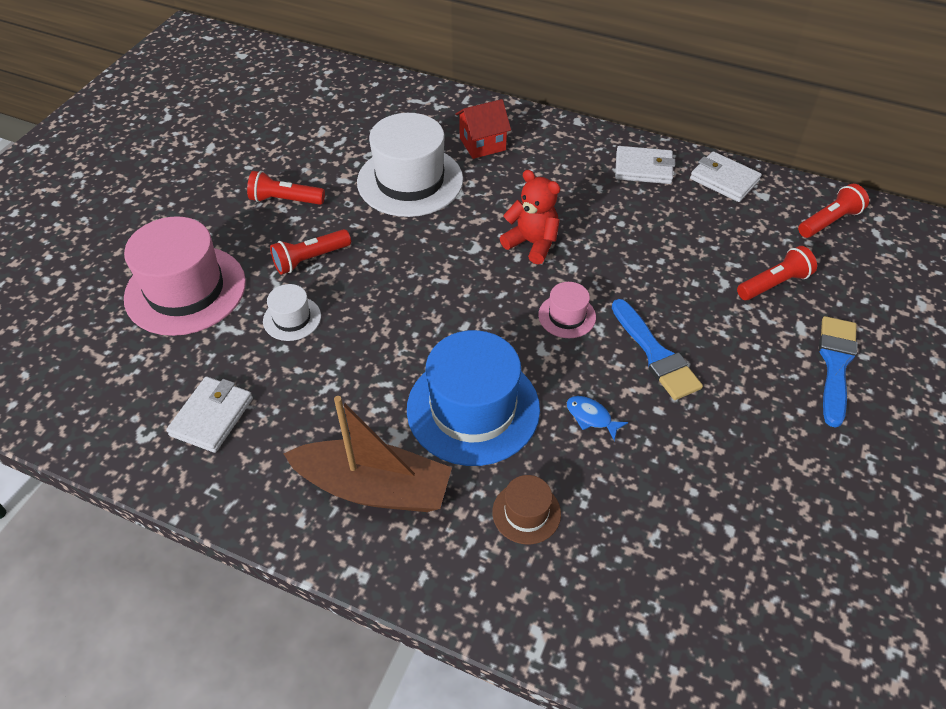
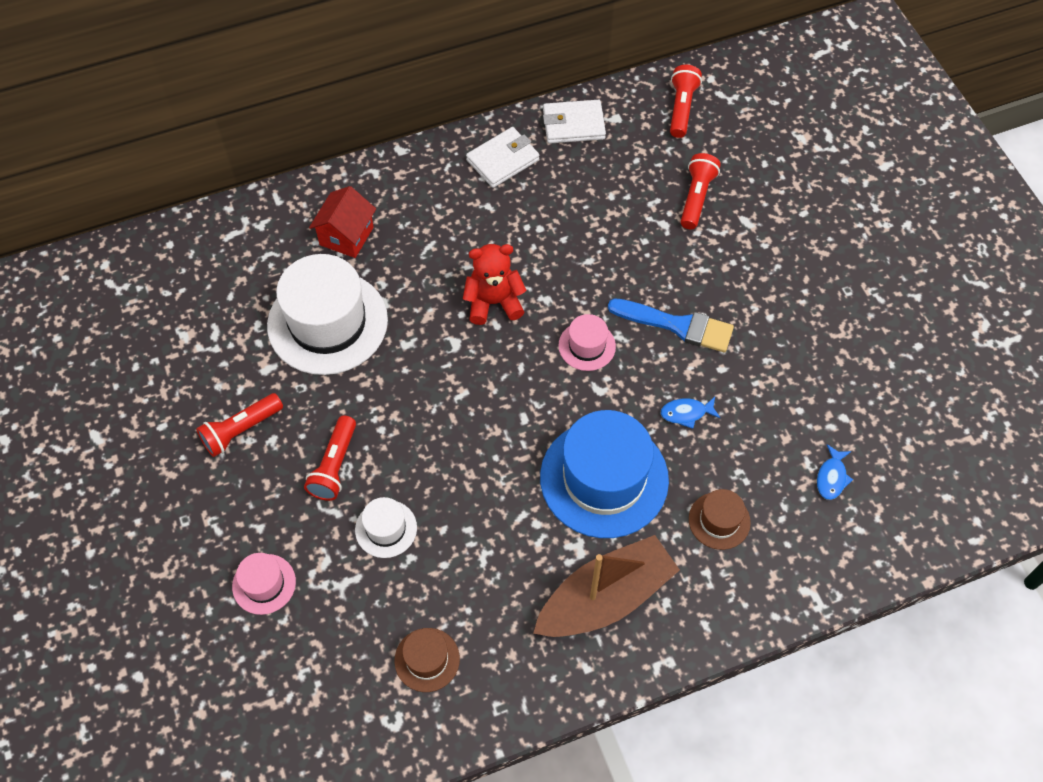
camera: 45 degrees left, 10 degrees up
pink hat [124,216,246,336] -> pink hat [232,553,296,615], size x0.47
white wallet [166,377,253,453] -> brown hat [394,628,460,692]
blue brush [819,316,858,428] -> none
none -> blue fish [817,444,853,500]

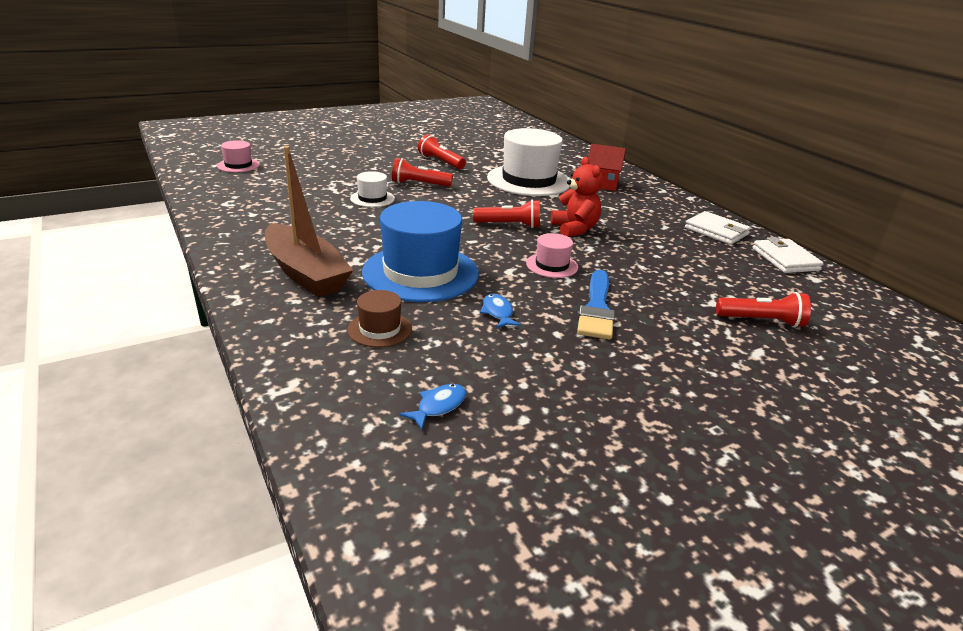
camera: 80 degrees right, 30 degrees down
pink hat [232,553,296,615] -> pink hat moved to [217,140,260,172]
brown hat [394,628,460,692] -> none
red flashlight [670,65,702,138] -> red flashlight moved to [473,200,540,228]
blue fish [817,444,853,500] -> blue fish turned 120 degrees clockwise [399,384,466,430]

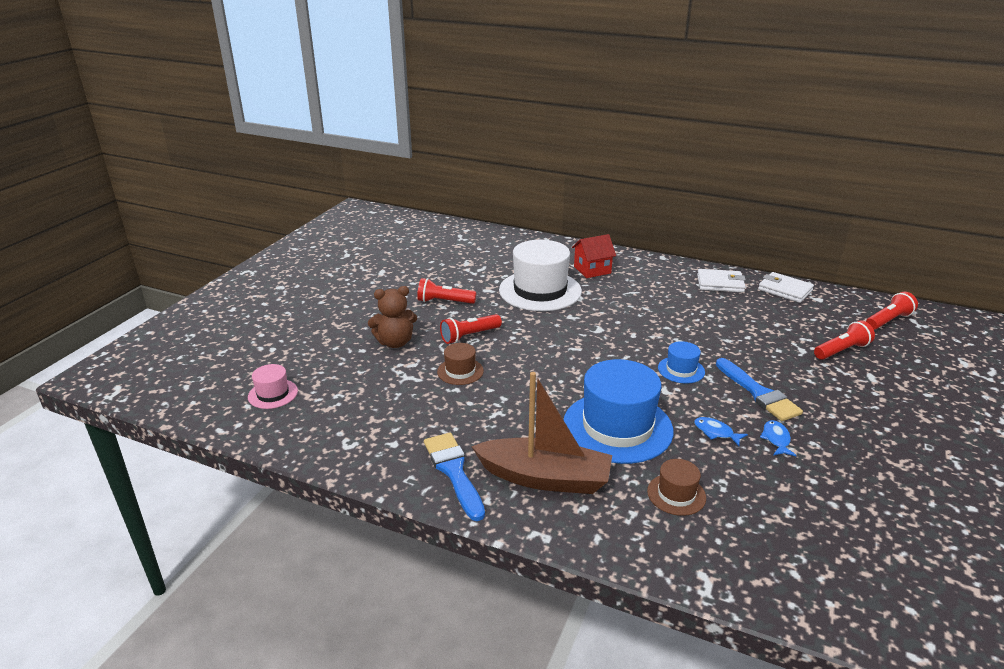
camera: 35 degrees left, 0 degrees up
white hat [350,171,395,207] -> brown hat [437,343,484,385]
blue fish [399,384,466,430] -> blue fish moved to [760,420,797,456]
red flashlight [473,200,540,228] -> red flashlight moved to [866,292,918,330]
pink hat [526,233,578,278] -> blue hat [658,341,705,384]
red teddy bear [551,157,603,237] -> none
none -> brown teddy bear [368,286,417,348]
none -> blue brush [424,433,485,521]

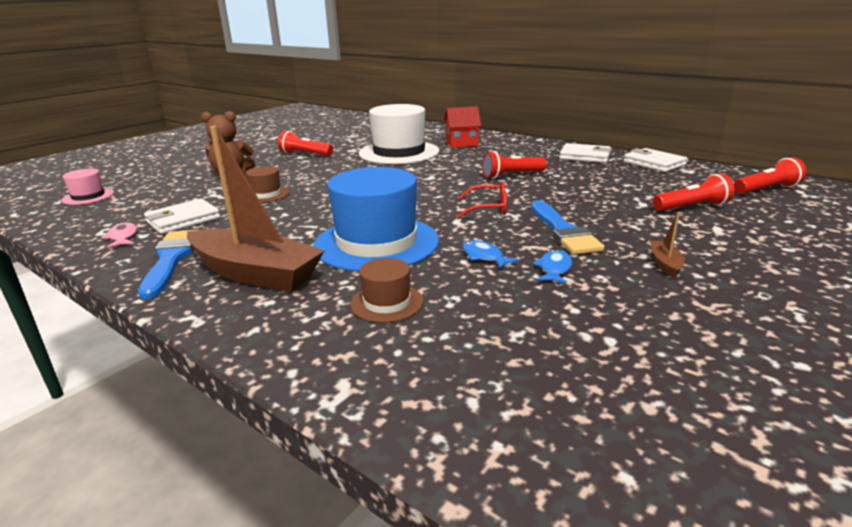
camera: 15 degrees right, 5 degrees down
red flashlight [440,314,502,344] -> red flashlight moved to [482,151,547,179]
blue hat [658,341,705,384] -> red glasses [458,181,507,218]
none -> pink fish [101,222,137,248]
none -> white wallet [144,199,220,234]
none -> brown boat [651,212,684,278]

